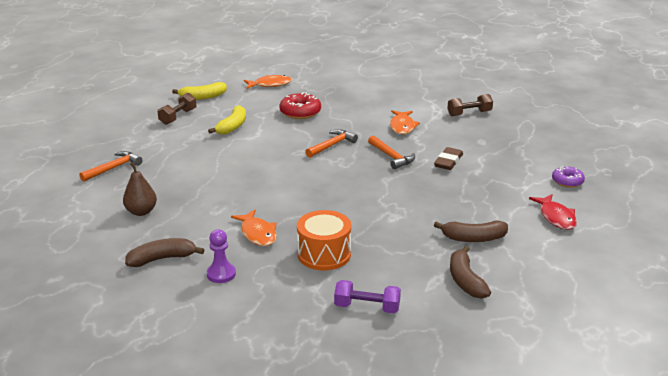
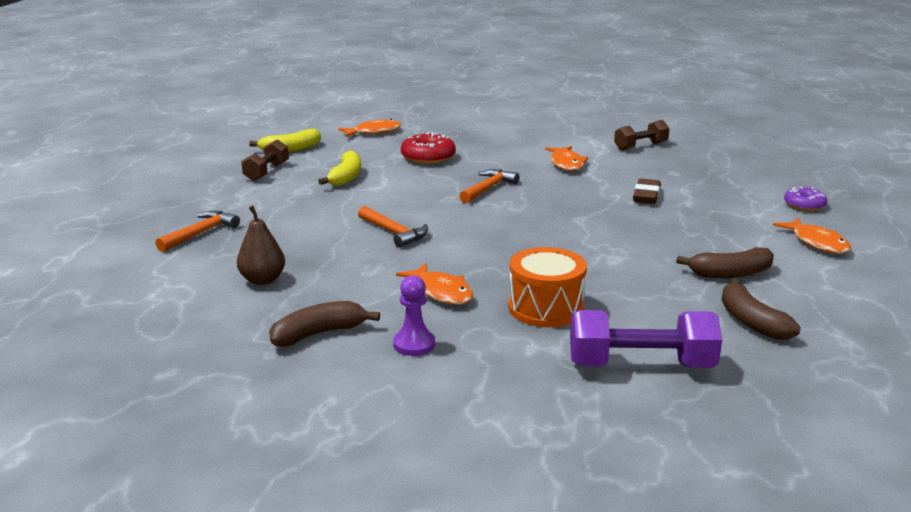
camera: 10 degrees left, 5 degrees down
purple dumbbell [334,280,401,313] -> purple dumbbell [570,310,722,368], size x1.55
orange hammer [368,135,415,169] -> orange hammer moved to [358,206,428,248]
red fish [529,194,577,230] -> orange fish [773,218,851,254]

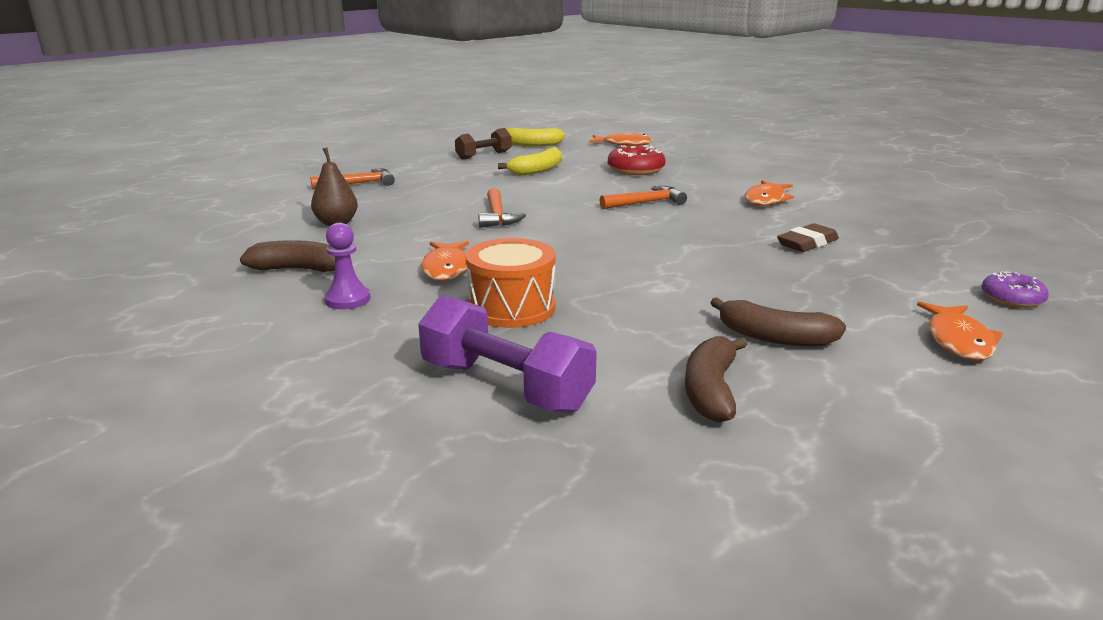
camera: 35 degrees right, 0 degrees up
brown dumbbell [614,120,670,150] -> none

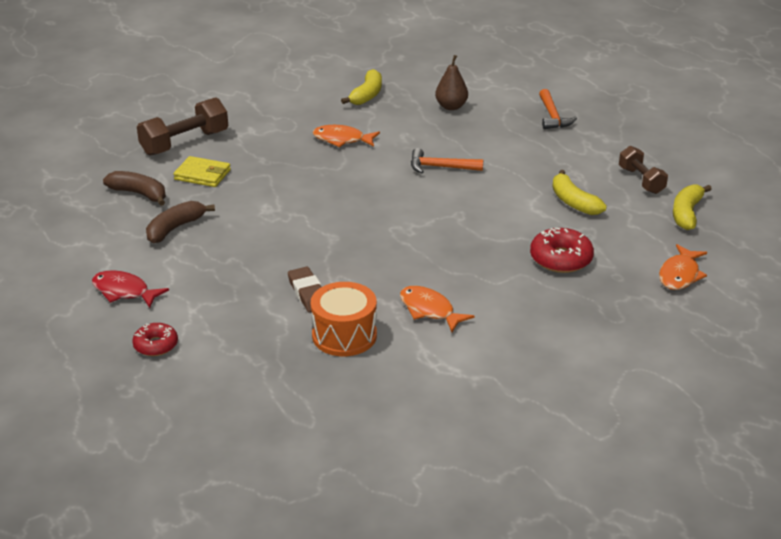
camera: 105 degrees right, 10 degrees up
brown banana [240,240,335,272] -> yellow banana [341,69,382,105]
purple pawn [324,223,371,309] -> none
purple dumbbell [418,295,597,413] -> brown dumbbell [137,97,228,156]
orange drum [466,238,556,328] -> orange drum moved to [311,282,377,356]
orange hammer [599,186,687,209] -> none
orange fish [917,302,1003,360] -> red fish [92,270,169,308]
purple donut [982,271,1049,308] -> red donut [132,323,178,356]
none -> yellow wallet [173,156,231,187]

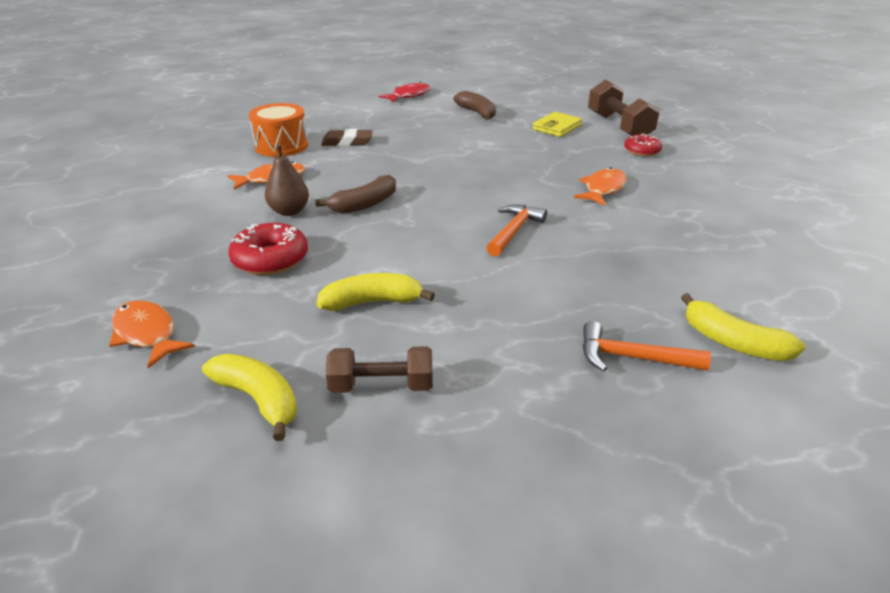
camera: 110 degrees right, 0 degrees up
brown banana [103,171,166,206] -> brown banana moved to [316,175,396,214]
red donut [132,323,178,356] -> red donut moved to [624,133,662,156]
yellow banana [341,69,382,105] -> yellow banana moved to [681,293,805,361]
brown pear [435,55,468,110] -> brown pear moved to [265,143,309,216]

